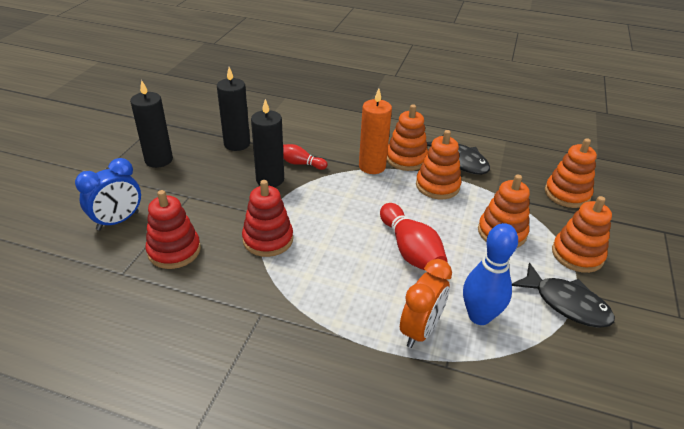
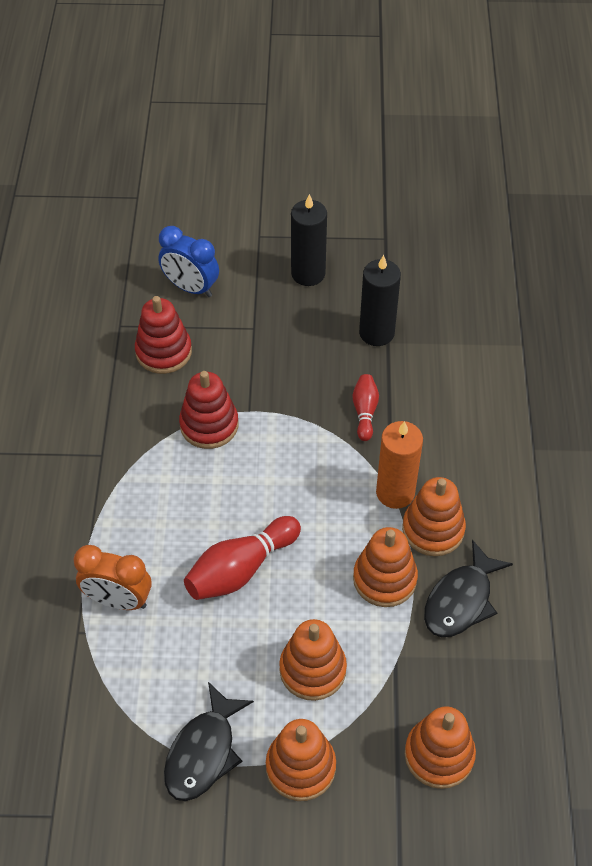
camera: 75 degrees right, 15 degrees up
black candle [251,99,284,187] -> none
blue bowling pin [463,223,518,325] -> none

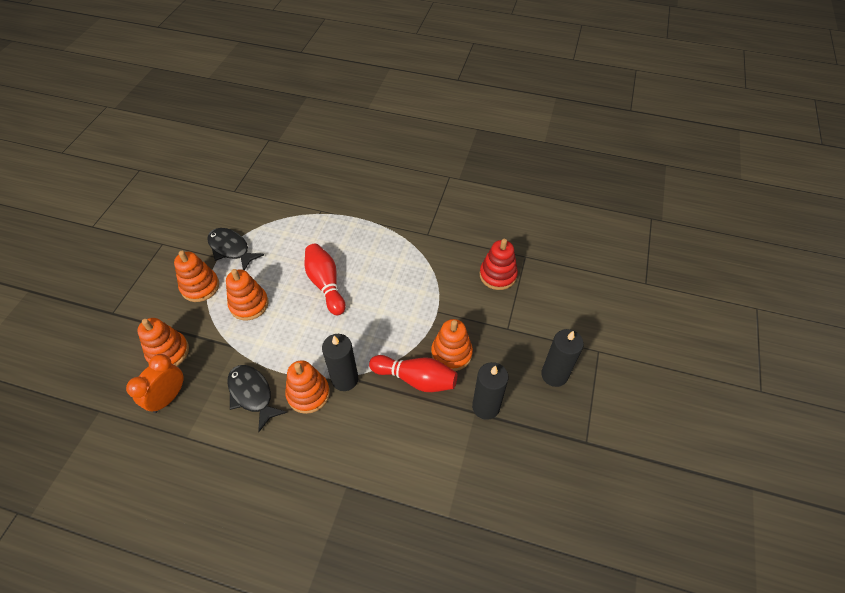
camera: 105 degrees right, 0 degrees up
orange clock [73,545,152,610] -> orange clock moved to [126,354,183,413]
blue clock [158,226,219,297] -> none
red stacking toy [179,371,238,449] -> none
red bowling pin [352,374,379,441] -> red bowling pin [369,355,457,392], size x1.74
orange stacking toy [353,527,418,607] -> orange stacking toy moved to [431,319,473,371]
orange candle [376,421,423,509] -> black candle [322,334,358,391]

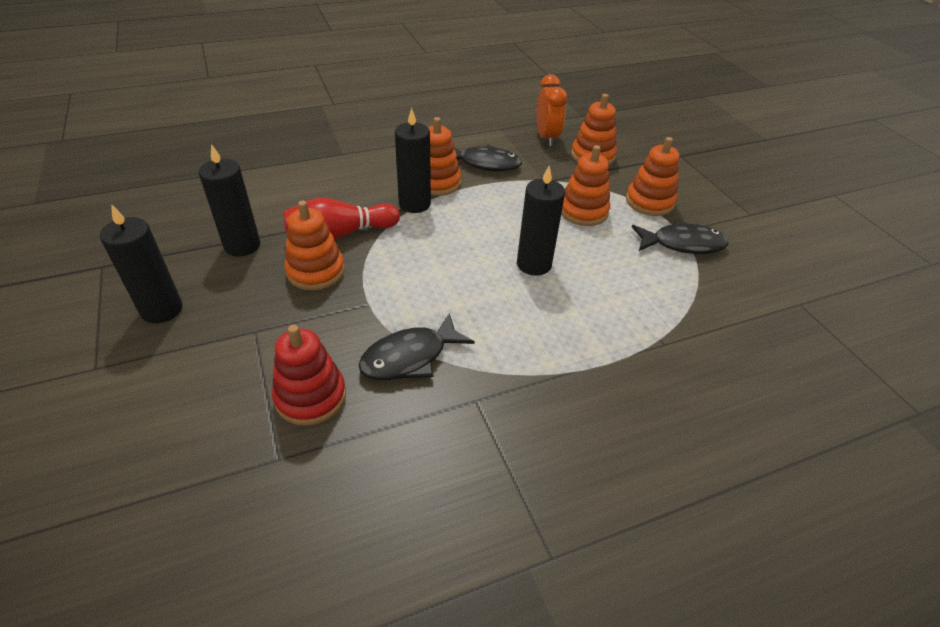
camera: 140 degrees right, 10 degrees down
red bowling pin [305,244,346,315] -> black candle [517,166,565,276]
none -> black fish [359,313,475,380]

